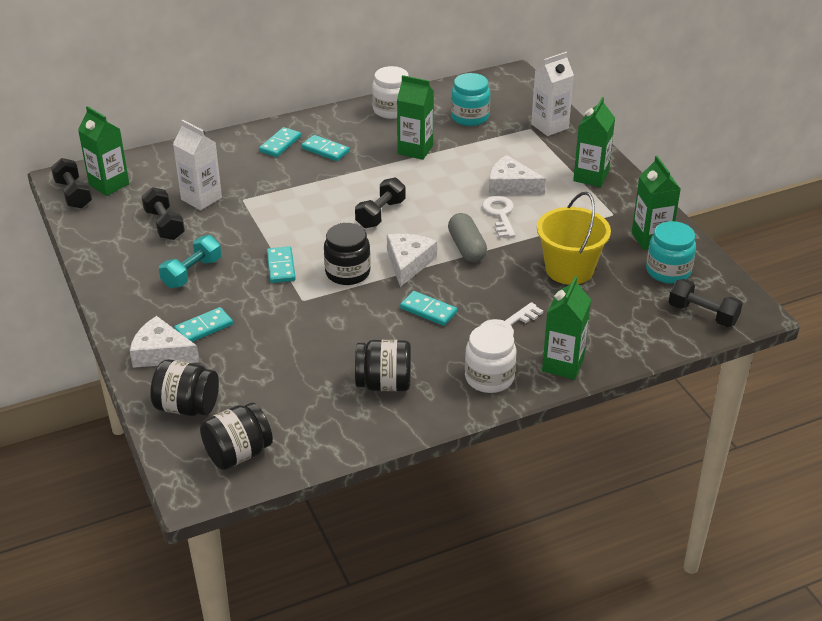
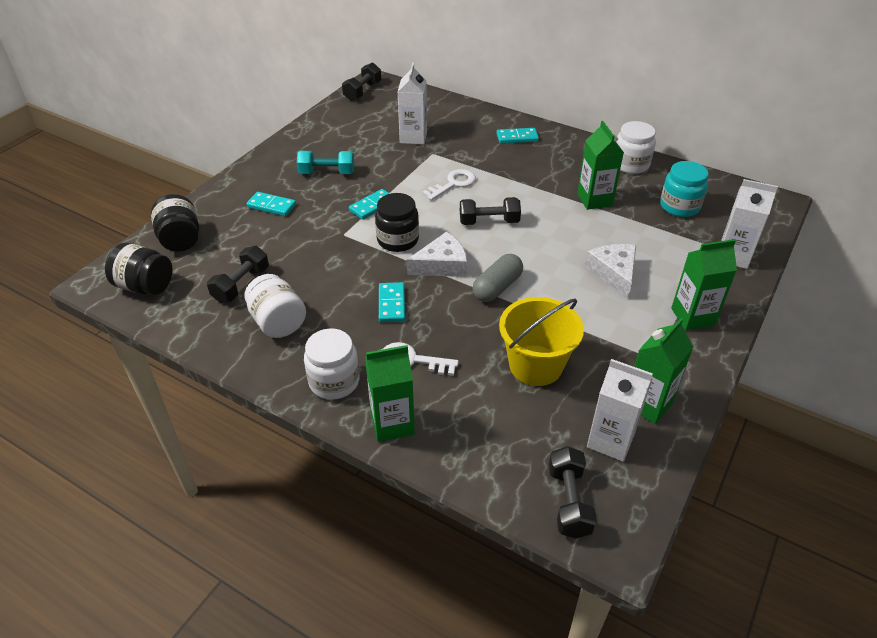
camera: 55 degrees right, 5 degrees up
green carton [78,106,129,196] -> none
white cheese [130,316,200,368] -> none
black dumbbell [142,187,185,240] -> black dumbbell moved to [207,246,269,303]
turquoise domino [301,135,350,161] -> none
black jar [355,340,411,391] -> white jar [244,274,306,338]
white key [482,196,515,238] -> white key moved to [422,169,476,200]
turquoise jar [646,221,696,284] -> white carton [587,359,653,462]

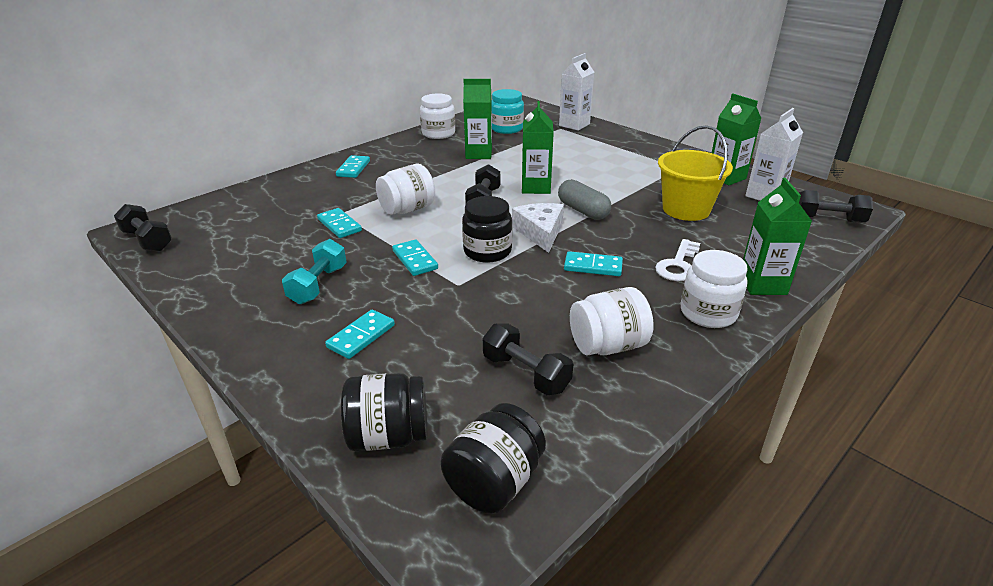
camera: 75 degrees left, 10 degrees down
white carton [398,63,427,145] -> none
white key [422,169,476,200] -> white jar [376,164,435,215]
white cheese [585,244,636,299] -> none
green carton [671,239,737,330] -> green carton moved to [522,101,554,194]
none -> turquoise domino [317,208,362,238]

